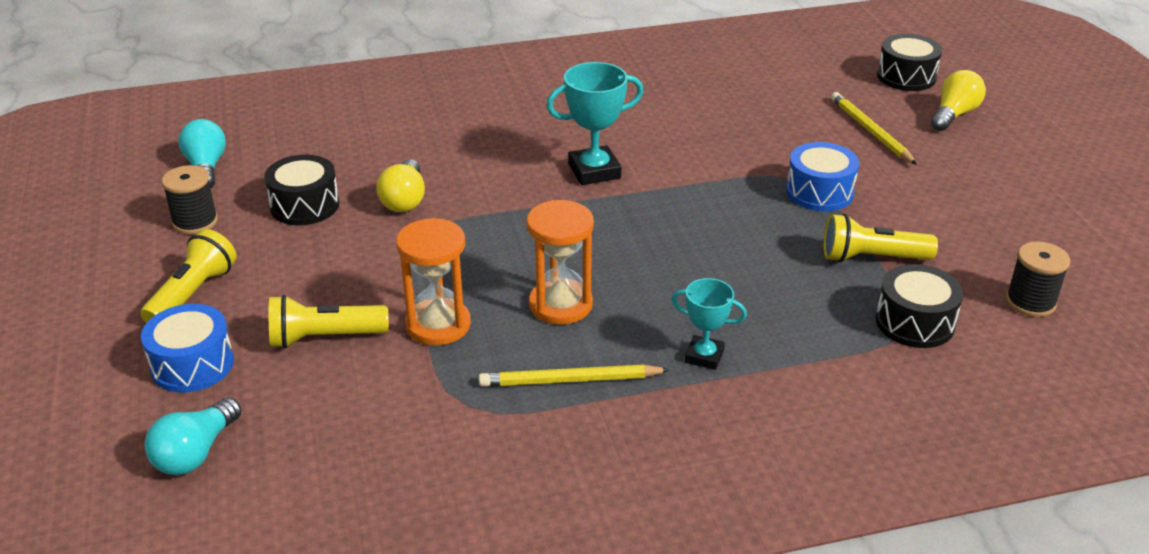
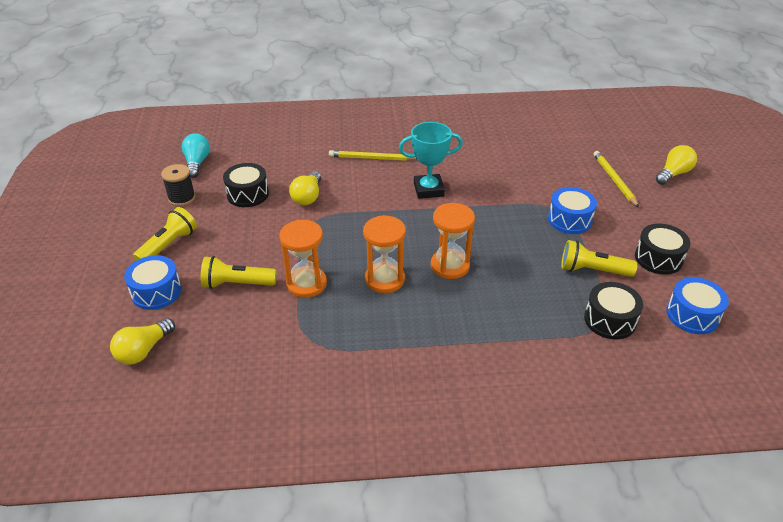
camera: 10 degrees right, 5 degrees up
turquoise light bulb [144,397,241,475] -> yellow light bulb [110,318,175,365]
yellow pencil [479,365,670,387] -> yellow pencil moved to [329,150,417,161]
turquoise trophy [671,278,747,370] -> none
black drum [877,34,942,91] -> black drum moved to [635,224,690,275]
black spool [1006,241,1070,317] -> blue drum [666,277,729,334]
none -> orange hourglass [431,203,475,279]

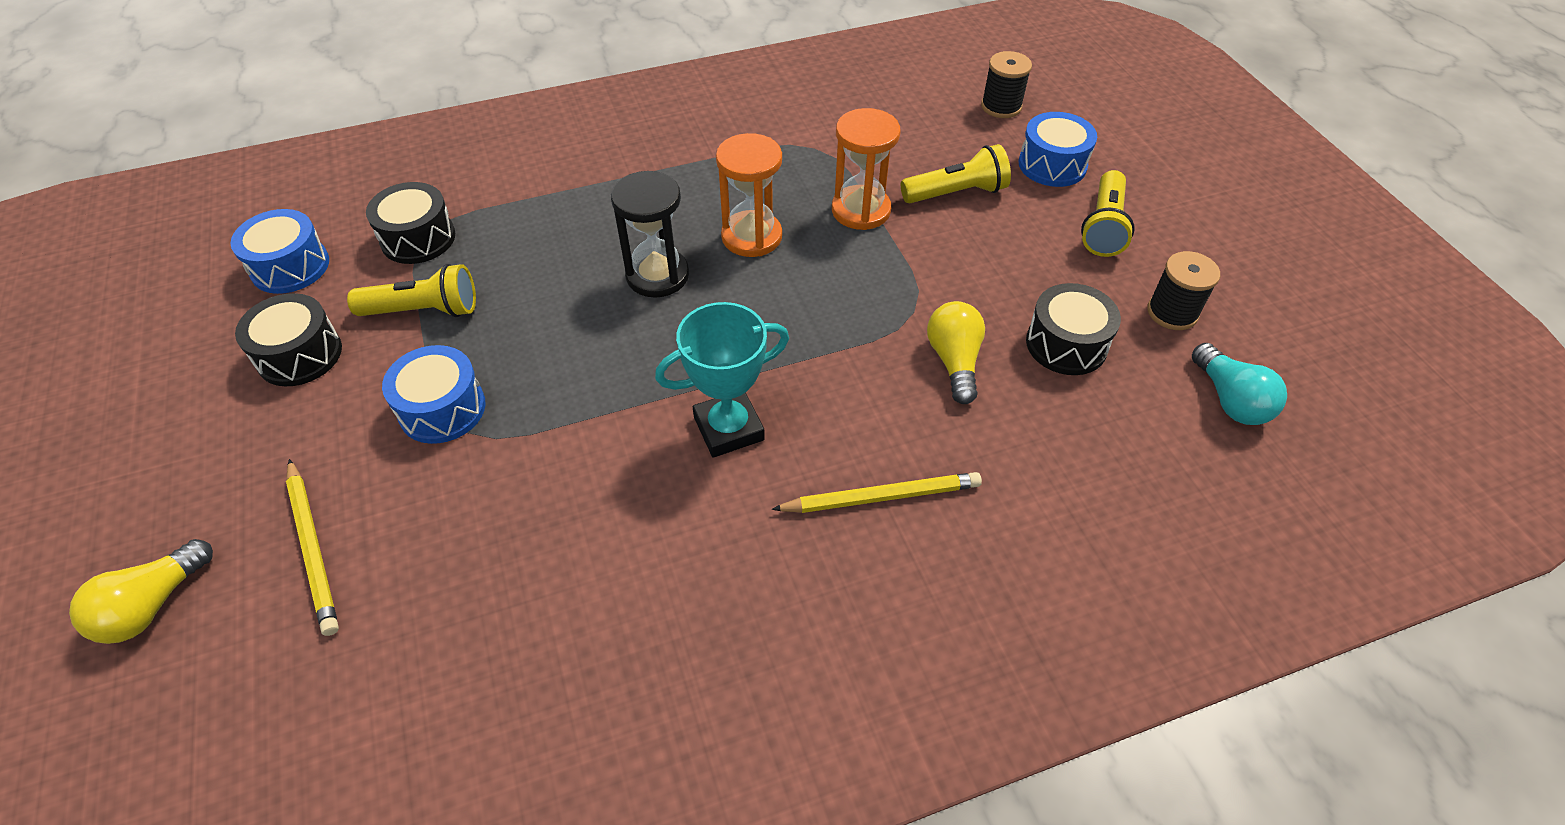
camera: 165 degrees right, 10 degrees up
yellow light bulb [110,318,175,365] -> black spool [981,51,1032,118]
orange hourglass [431,203,475,279] -> black hourglass [611,171,689,298]

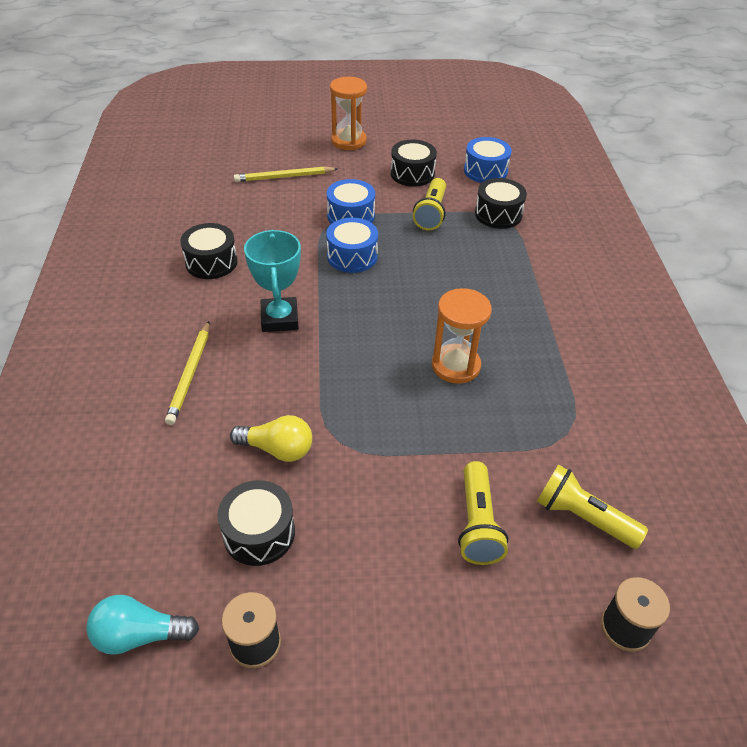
camera: 105 degrees right, 5 degrees down
yellow light bulb [69,539,213,644] -> none
black hourglass [611,171,689,298] -> none
orange hourglass [832,108,901,230] -> orange hourglass moved to [330,77,367,150]
blue drum [1019,112,1097,187] -> blue drum moved to [326,218,378,273]
yellow flashlight [1081,170,1135,257] -> yellow flashlight moved to [537,464,648,549]
none -> black drum [180,223,237,279]

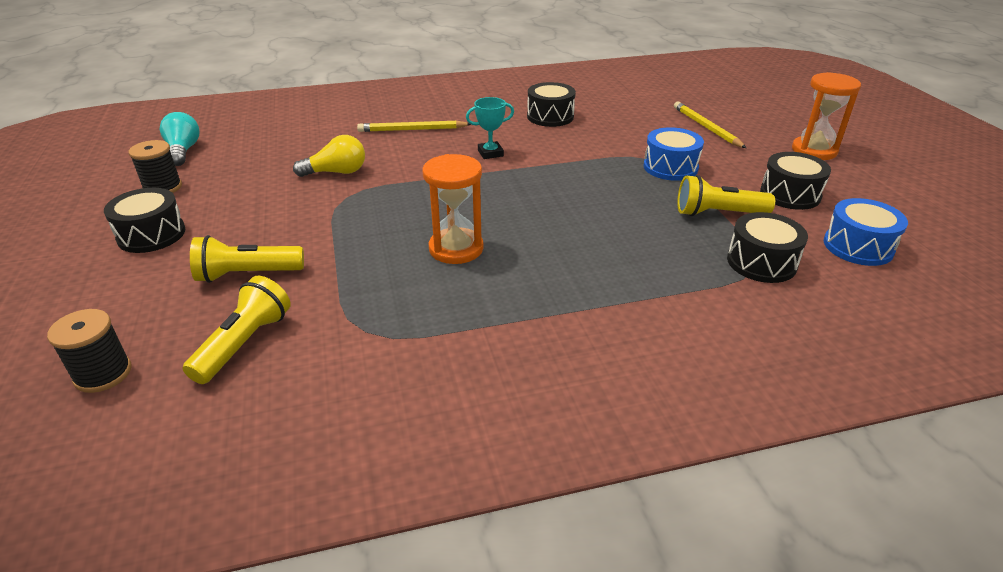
camera: 80 degrees right, 10 degrees down
black drum [217,480,295,566] -> black drum moved to [104,188,186,253]
yellow light bulb [230,415,312,462] -> yellow light bulb turned 105 degrees counterclockwise [293,135,365,177]
turquoise trophy [244,230,301,332] -> turquoise trophy [466,97,514,159], size x0.63
blue drum [326,218,378,273] -> none

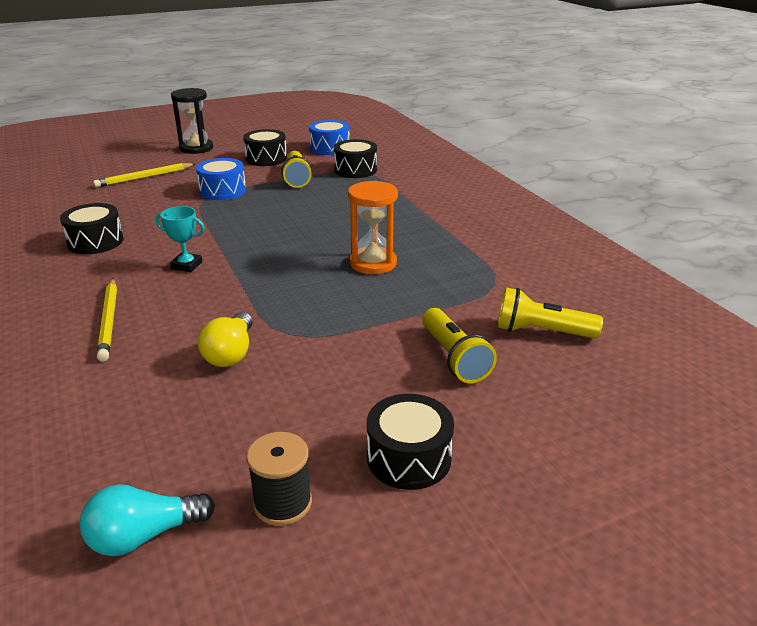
camera: 100 degrees left, 5 degrees down
black spool [47,309,132,393] -> none
yellow light bulb [293,135,365,177] -> yellow light bulb turned 150 degrees counterclockwise [198,312,253,367]
turquoise trophy [466,97,514,159] -> turquoise trophy turned 45 degrees counterclockwise [156,206,205,272]
orange hourglass [792,72,861,160] -> black hourglass [171,88,213,154]

